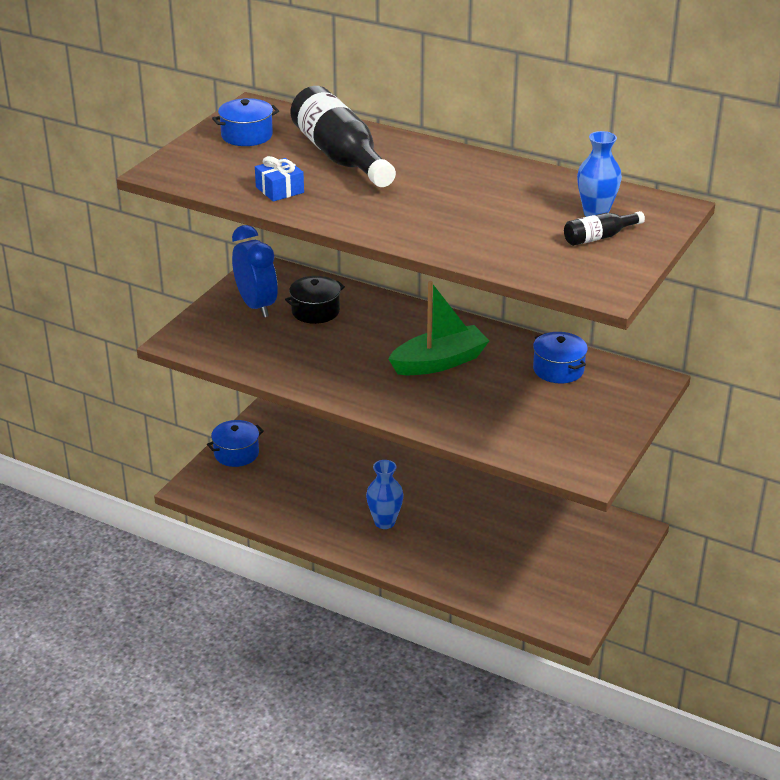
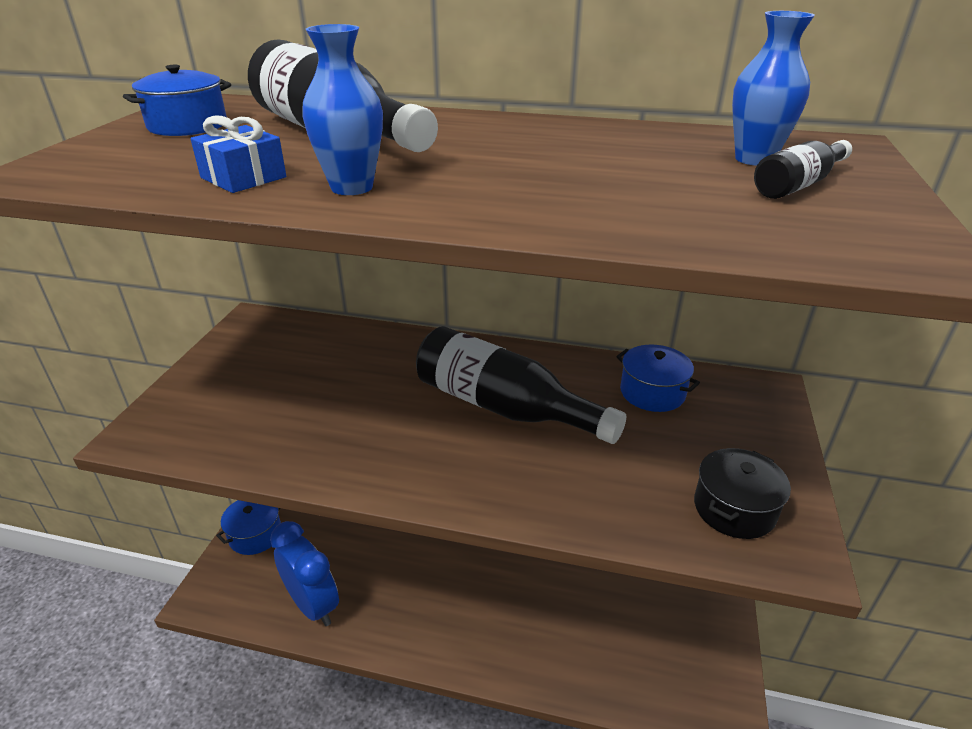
camera: 15 degrees left, 0 degrees up
blue clock [232,225,278,317] -> blue clock moved to [270,521,339,626]
black pot [285,276,345,324] -> black pot moved to [694,448,791,539]
blue vase [366,460,403,529] -> blue vase moved to [302,24,383,195]
green boat [388,281,490,375] -> black bottle [416,326,626,444]

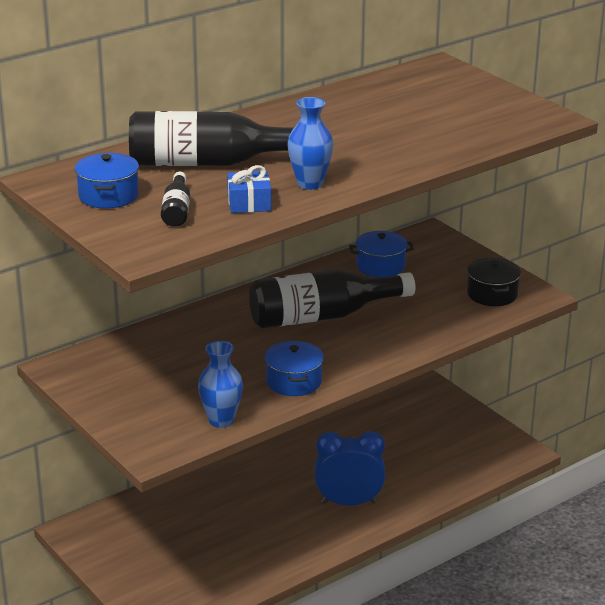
camera: 50 degrees left, 5 degrees down
blue pot [216,500,281,555] -> blue pot moved to [265,341,324,396]
blue clock [270,521,339,626] -> blue clock moved to [314,431,385,506]
blue vase [732,11,815,166] -> blue vase moved to [198,341,243,428]
black bottle [754,140,852,199] -> black bottle moved to [161,172,190,227]

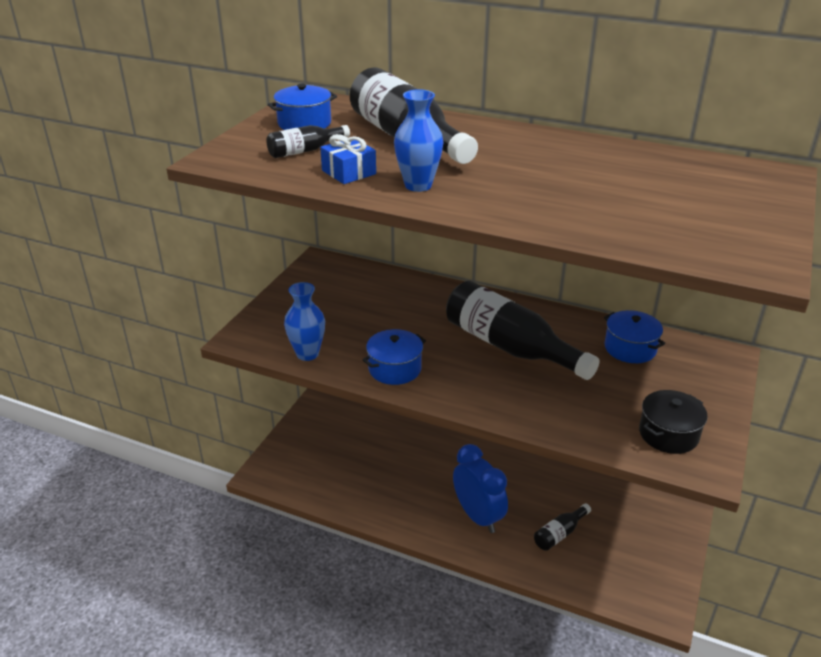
camera: 60 degrees right, 5 degrees up
none -> black bottle [534,503,591,551]

